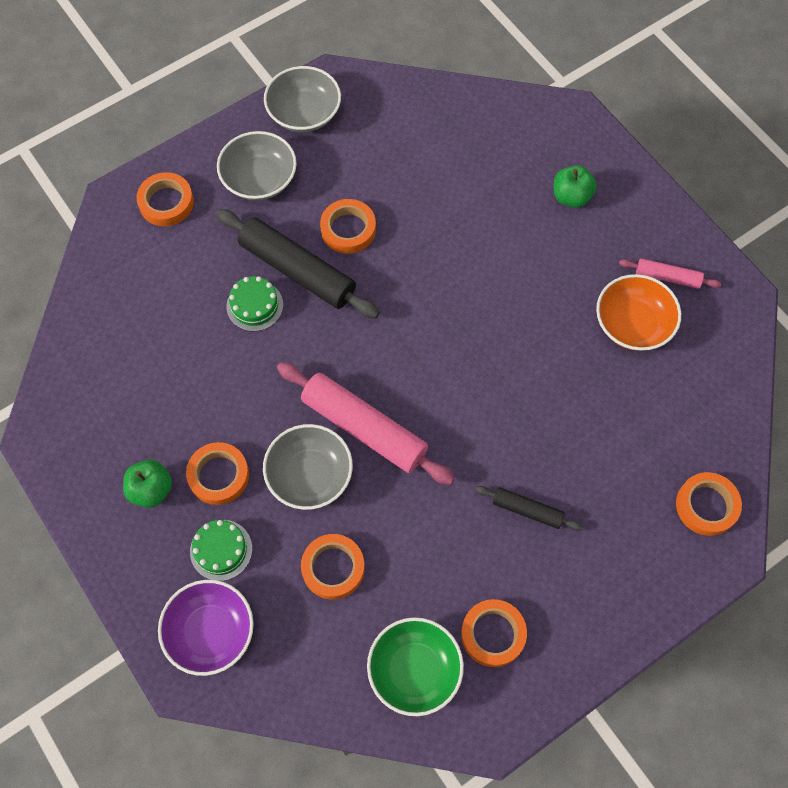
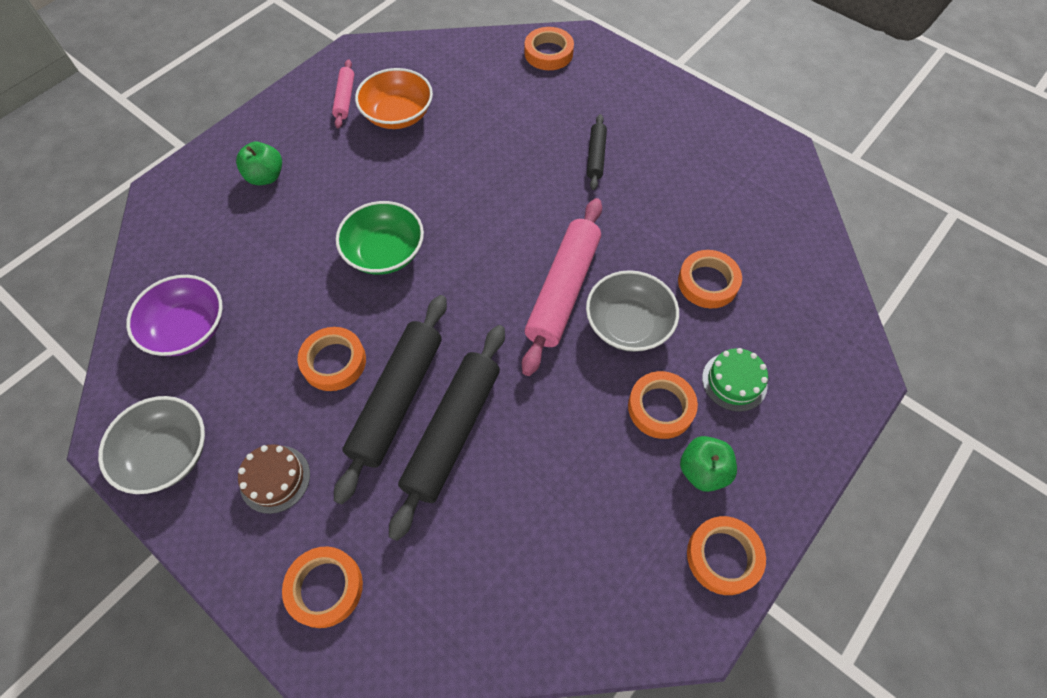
camera: 105 degrees left, 5 degrees down
purple bowl [158,580,254,676] -> purple bowl moved to [126,275,223,356]
grey bowl [217,131,297,201] -> brown cake [238,444,310,514]
green cake [226,276,283,332] -> black rolling pin [389,325,505,541]
green bowl [367,617,464,716] -> green bowl moved to [336,201,424,275]
orange tape [461,599,527,667] -> orange tape moved to [687,516,766,595]

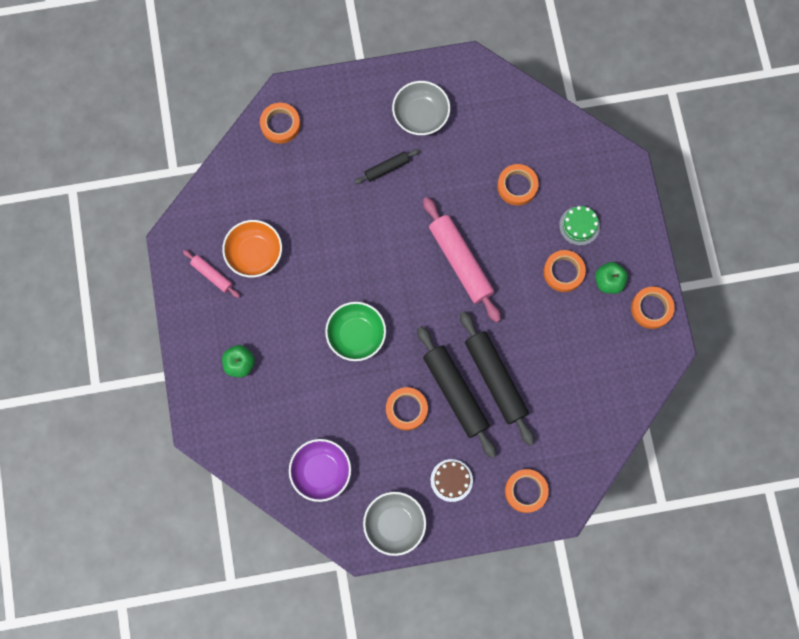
camera: 50 degrees left, 15 degrees up
grey bowl [586,270,679,352] -> grey bowl moved to [392,81,450,135]
black rolling pin [587,114,607,190] -> black rolling pin turned 75 degrees counterclockwise [354,149,420,184]

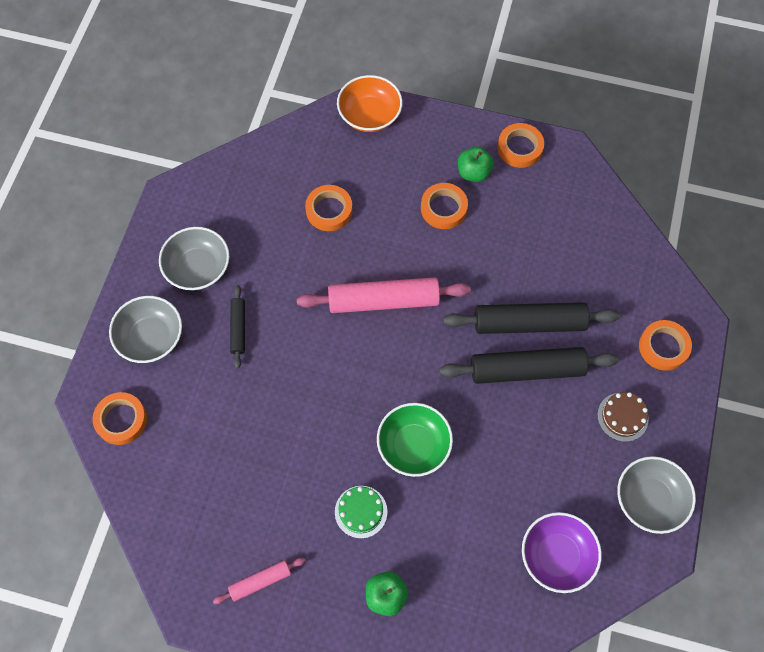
camera: 65 degrees left, 10 degrees down
orange bowl [222,220,282,277] -> orange bowl moved to [337,75,402,132]
orange tape [386,387,428,430] -> none
green cake [559,206,600,245] -> green cake moved to [335,486,388,539]
none -> grey bowl [109,296,182,363]

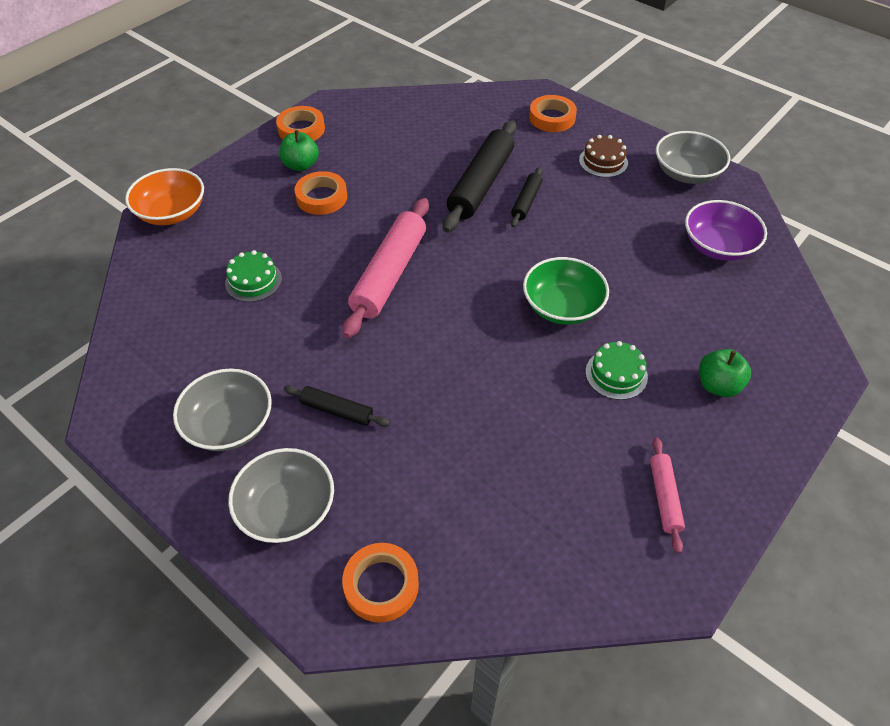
camera: 65 degrees left, 15 degrees down
orange tape [305,185,353,231] -> green cake [225,250,282,302]
black rolling pin [440,347,619,384] -> black rolling pin [511,167,543,227], size x0.51

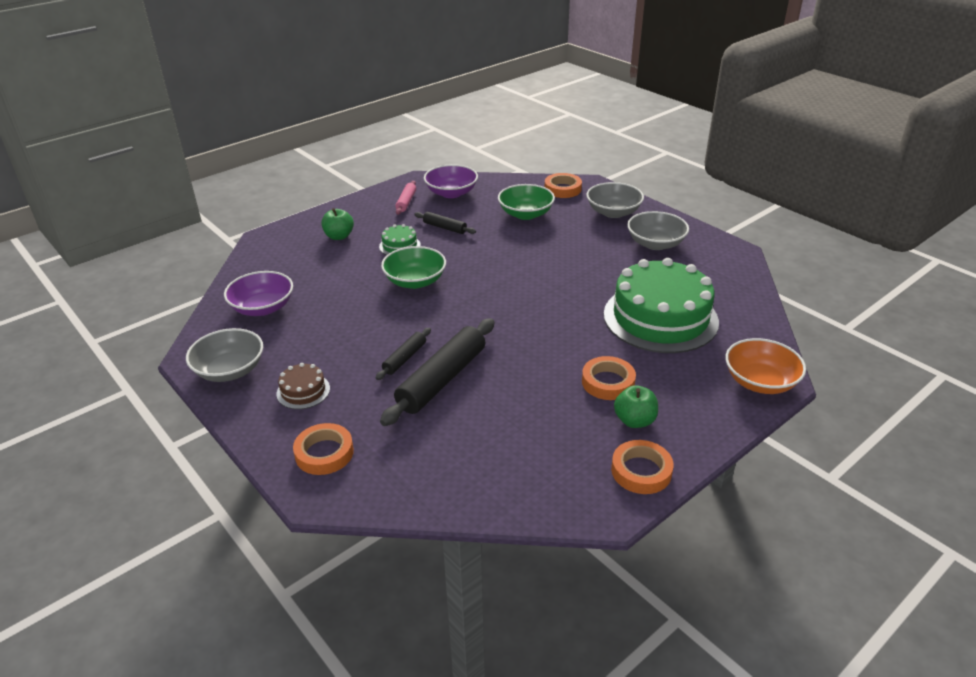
camera: 170 degrees left, 15 degrees down
green cake [225,250,282,302] -> green cake [604,258,719,353], size x2.39
black rolling pin [284,385,390,427] -> black rolling pin moved to [414,212,476,234]
pink rolling pin [342,198,429,338] -> none
none -> purple bowl [424,164,478,198]
none -> green bowl [498,184,555,220]

